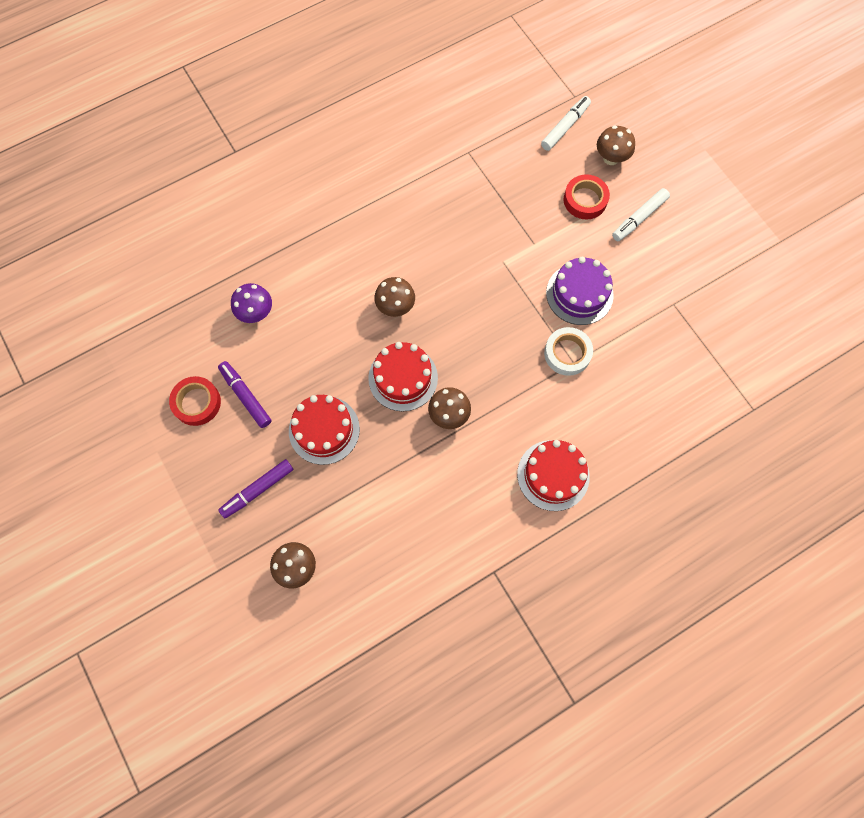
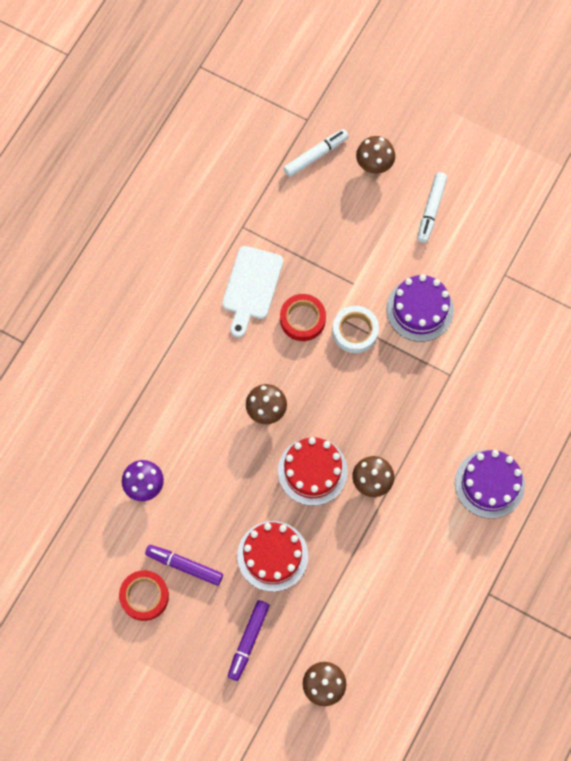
camera: 30 degrees left, 0 degrees up
red cake [517,440,590,511] -> purple cake [455,450,525,519]
white marker [541,96,591,151] -> white marker turned 45 degrees clockwise [284,129,349,177]
white tape [544,327,593,376] -> white tape moved to [332,306,379,353]
red tape [564,174,610,220] -> red tape moved to [280,294,326,341]
none -> white cutting board [222,246,284,337]

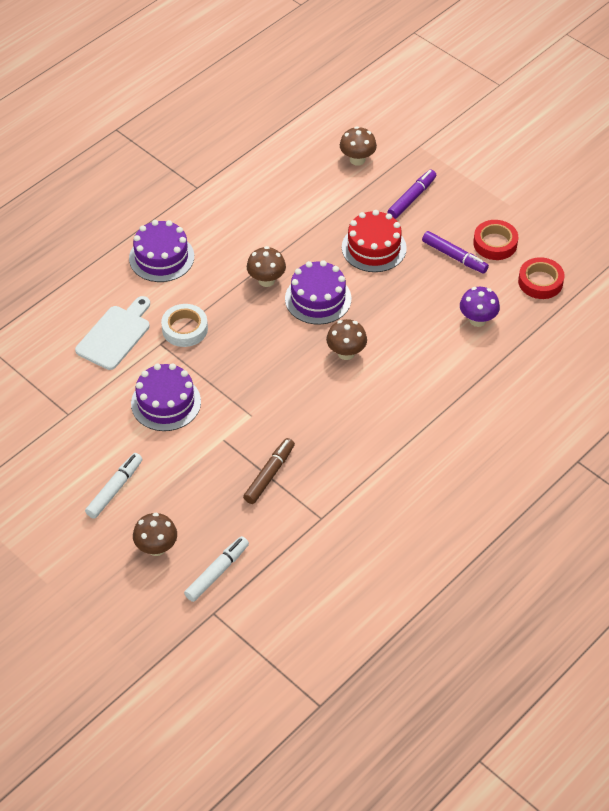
camera: 165 degrees left, 20 degrees down
white cutting board [222,246,284,337] -> white cutting board moved to [75,296,150,370]
red cake [278,437,348,506] -> purple cake [285,260,351,325]
red tape [280,294,326,341] -> red tape moved to [518,257,565,299]
white marker [284,129,349,177] -> white marker turned 150 degrees clockwise [184,536,249,602]
white tape [332,306,379,353] -> white tape moved to [161,304,208,347]
none -> brown marker [243,438,295,504]

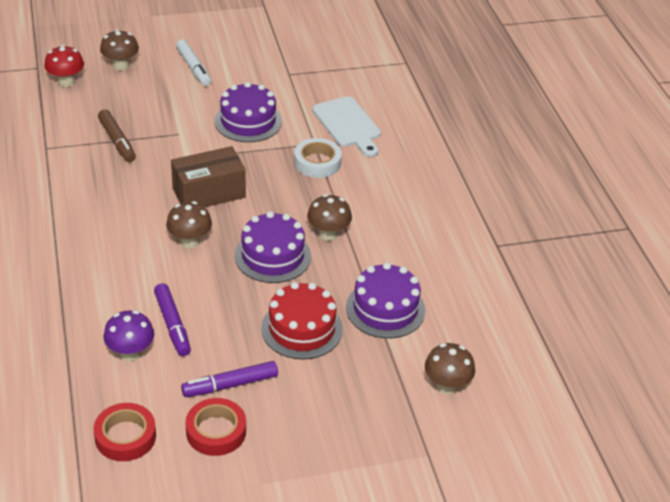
camera: 120 degrees right, 10 degrees down
purple cake [129,220,194,282] -> purple cake moved to [346,262,425,338]
white marker [184,536,249,602] -> red mushroom [44,45,84,87]
purple marker [388,170,436,219] -> purple marker moved to [154,283,191,356]
none -> brown box [171,146,246,207]

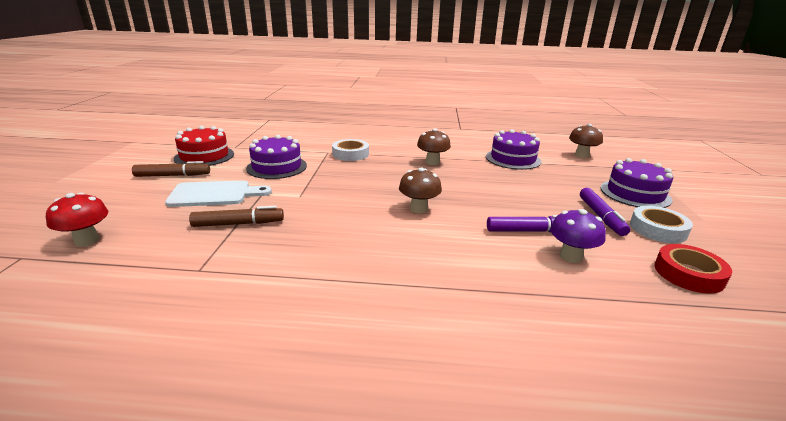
camera: 70 degrees left, 15 degrees down
brown mushroom [100,29,139,71] -> none
brown box [171,146,246,207] -> none
white marker [176,40,211,86] -> brown marker [132,161,210,177]
red tape [185,398,246,456] -> white tape [630,206,693,243]
purple cake [235,211,311,283] -> purple cake moved to [601,158,673,208]
red cake [261,282,343,359] -> red cake moved to [174,126,234,166]
white cutting board [312,96,381,157] -> white cutting board moved to [165,180,272,207]

